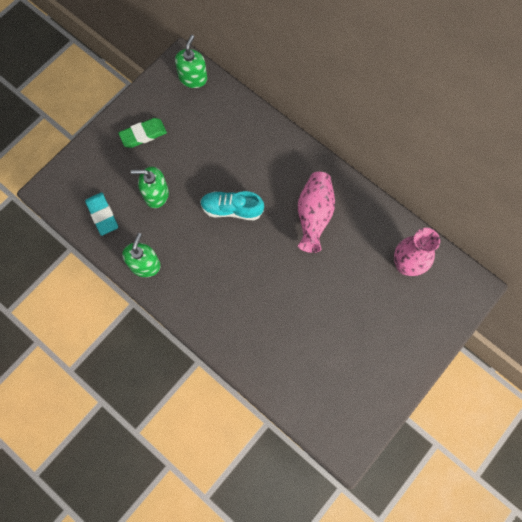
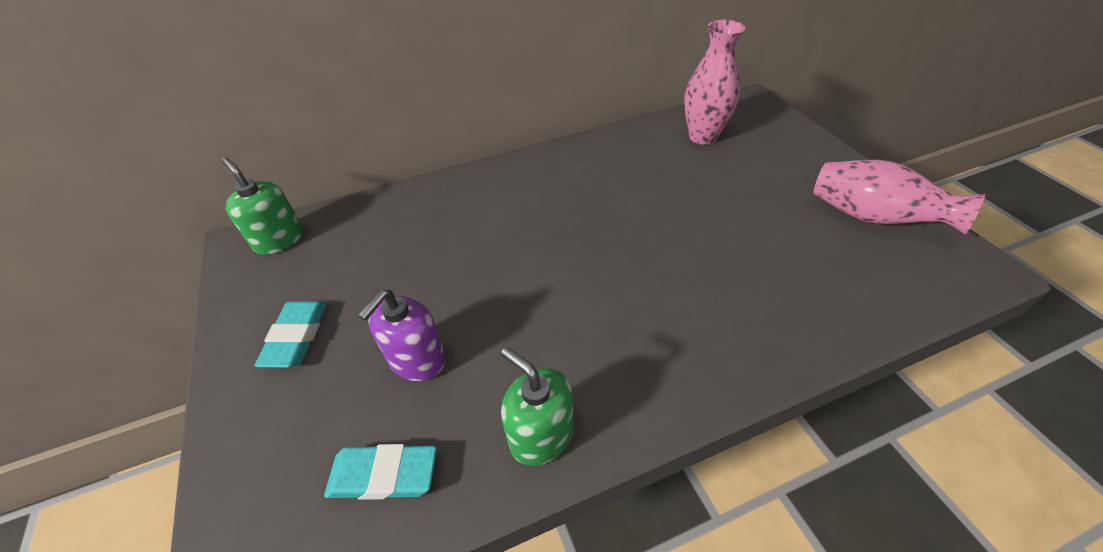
camera: 60 degrees left, 25 degrees down
green eraser [118,118,167,148] -> turquoise eraser [255,301,327,368]
green soap dispenser [131,167,169,208] -> purple soap dispenser [358,290,446,381]
turquoise shoe [200,191,264,220] -> none
pink vase [298,172,335,253] -> pink vase moved to [813,160,985,234]

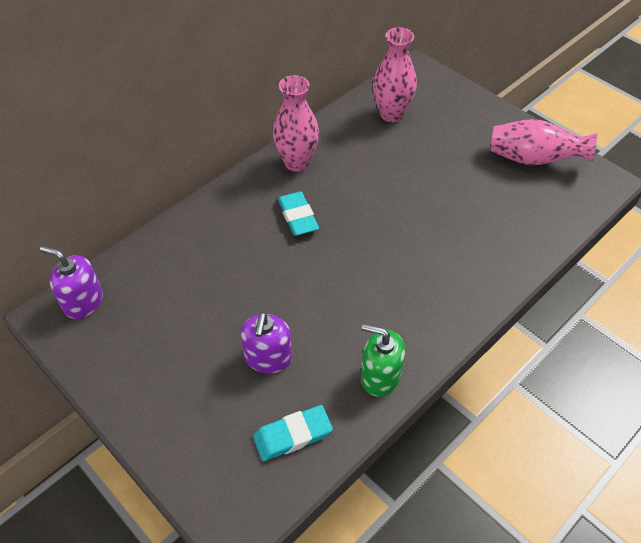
camera: 25 degrees left, 5 degrees up
green soap dispenser [222,158,303,255] -> purple soap dispenser [40,246,103,319]
turquoise eraser [255,301,327,368] -> turquoise eraser moved to [278,191,319,236]
none -> pink vase [273,75,319,172]

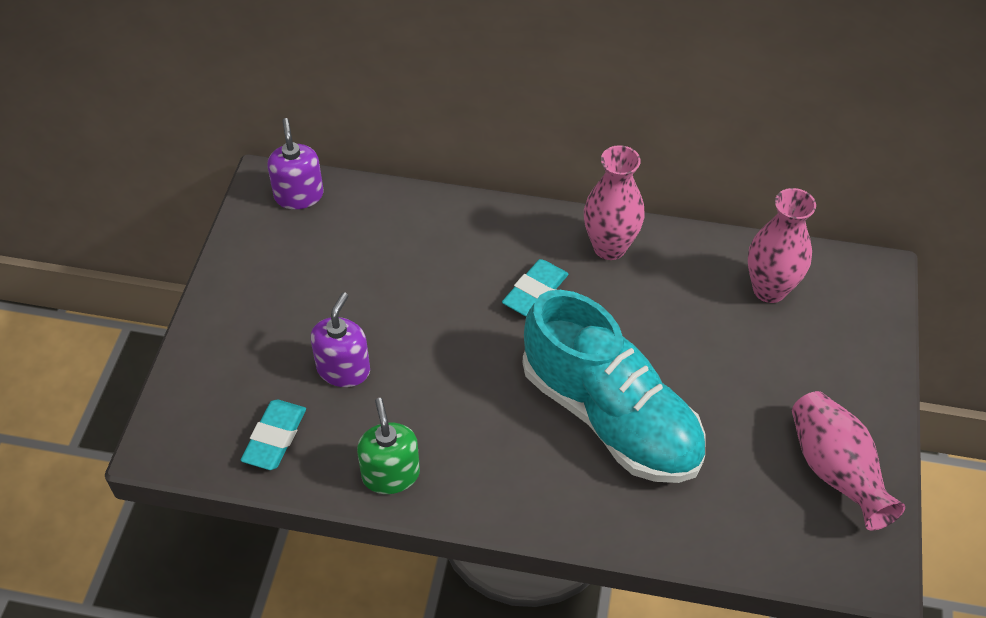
camera: 55 degrees right, 0 degrees up
purple soap dispenser [240,312,292,373] -> purple soap dispenser turned 135 degrees clockwise [311,292,370,387]
turquoise eraser [253,405,333,461] -> turquoise eraser turned 75 degrees clockwise [241,400,306,470]
none -> turquoise shoe [523,290,705,483]

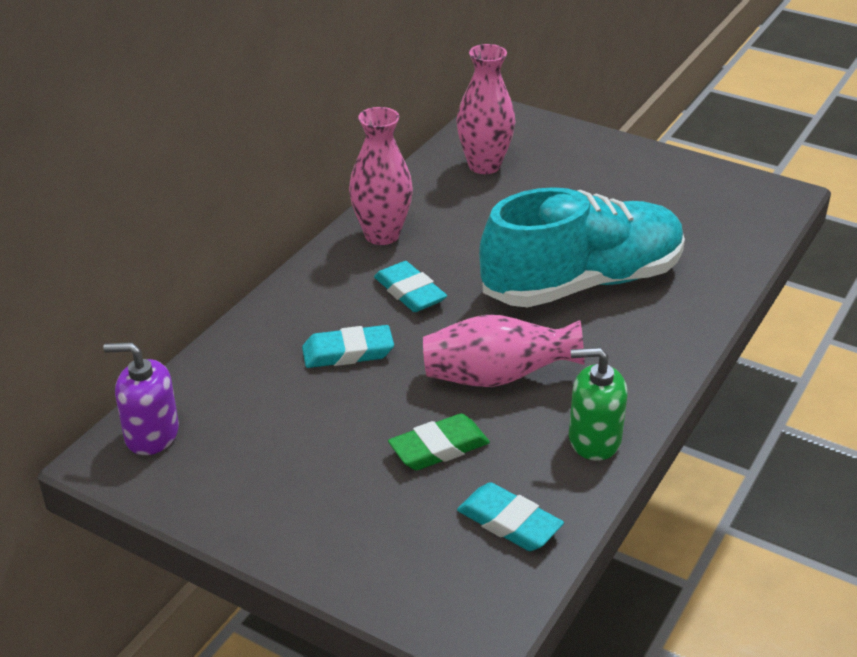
camera: 70 degrees left, 15 degrees down
purple soap dispenser [311,292,370,387] -> green eraser [388,414,490,470]
pink vase [792,391,905,531] -> pink vase moved to [423,315,584,387]
none -> turquoise eraser [302,325,394,368]

